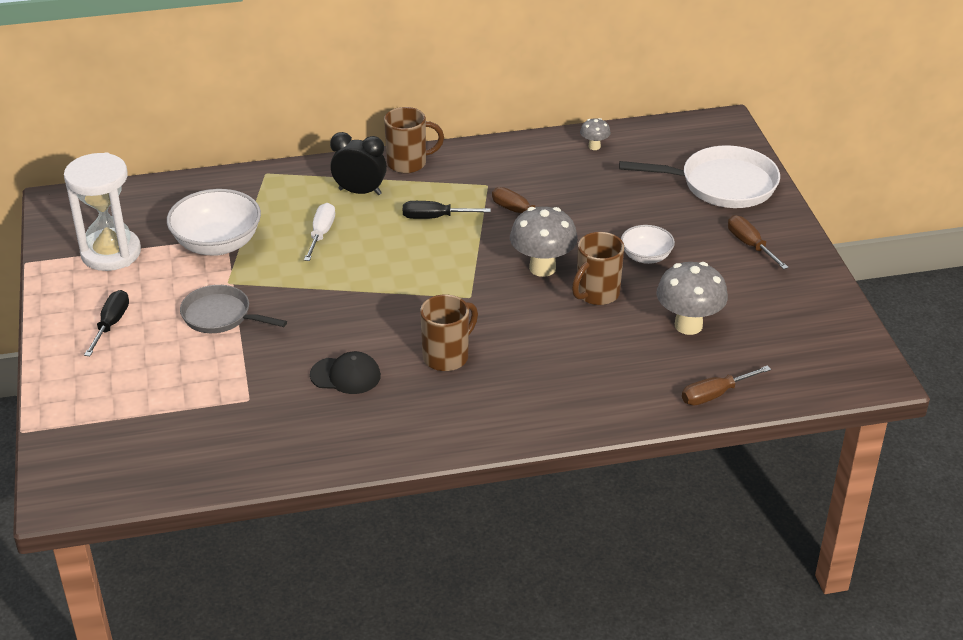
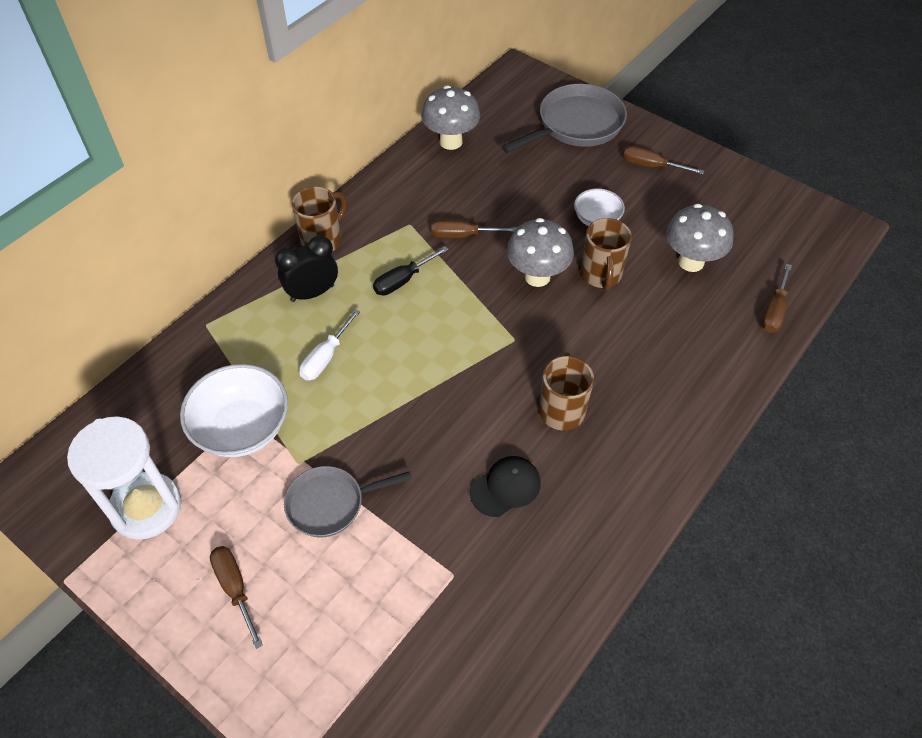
camera: 40 degrees left, 15 degrees up
black screwdriver [84,290,129,356] -> brown screwdriver [210,546,263,649]
white screwdriver [304,203,335,261] -> white screwdriver turned 120 degrees counterclockwise [299,309,360,381]
grey mushroom [580,118,611,150] -> grey mushroom [421,85,480,150], size x2.00
white pan [619,145,780,208] -> grey pan [501,84,627,153]

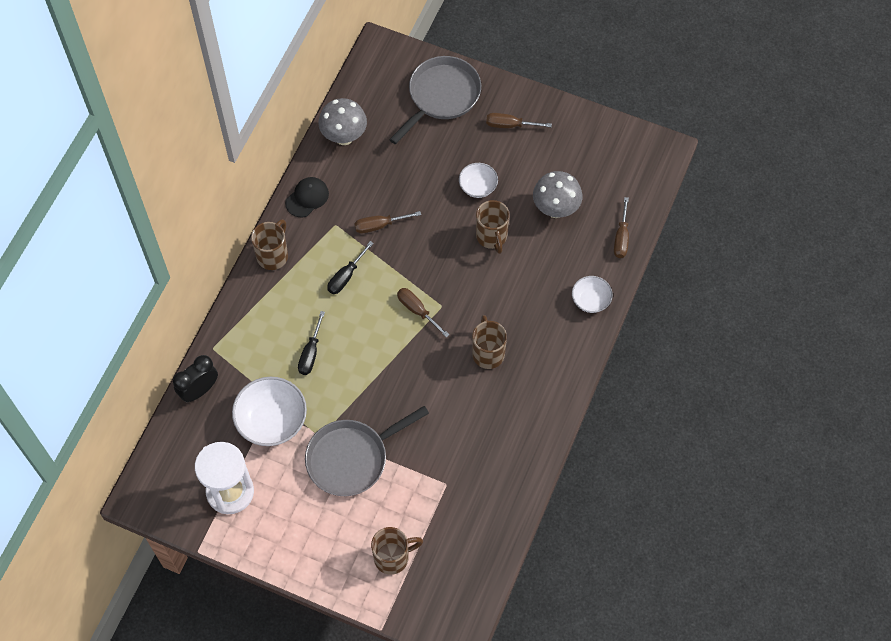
camera: 15 degrees left, 10 degrees up
brown screwdriver [210,546,263,649] -> brown screwdriver moved to [397,288,450,338]
black clock [275,236,338,302] -> black clock moved to [173,355,218,402]
grey pan [284,466,412,537] -> grey pan [305,406,429,496], size x1.54
white screwdriver [299,309,360,381] -> black screwdriver [298,311,325,375]
black cap [470,456,541,517] -> black cap moved to [285,177,329,217]
grey mushroom [507,218,574,287] -> none
none -> brown mug [371,527,423,575]
none -> white bowl [572,276,613,313]

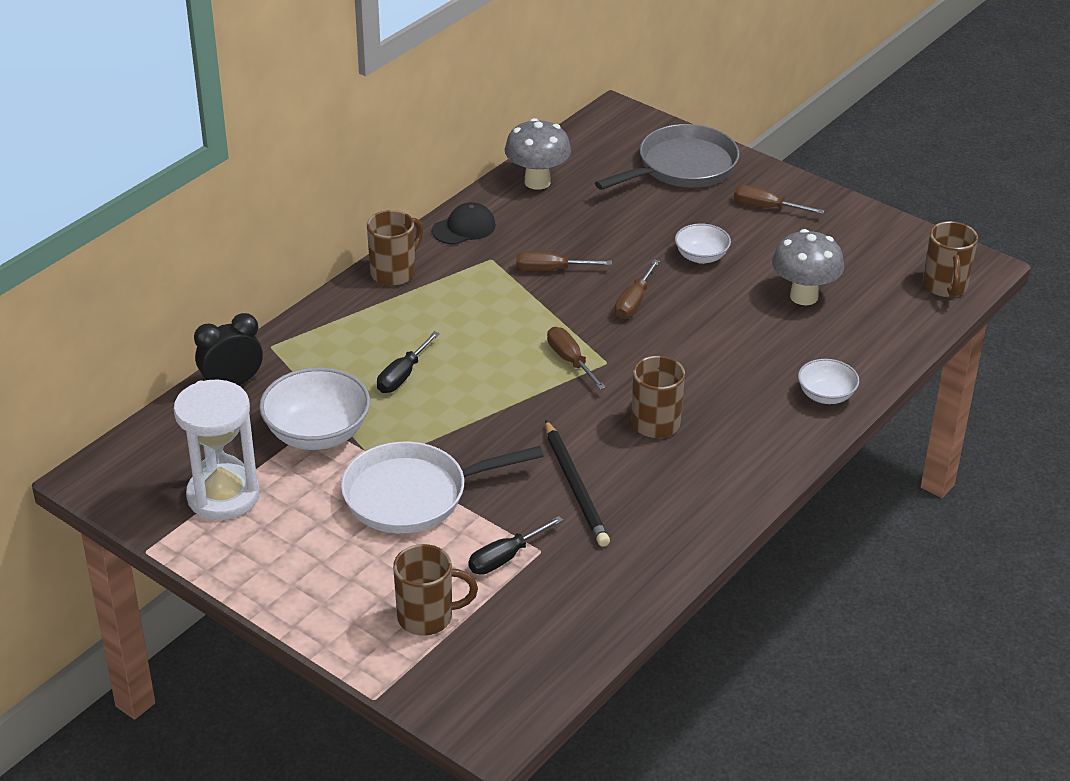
camera: 15 degrees right, 25 degrees down
grey pan [305,406,429,496] -> white pan [341,442,544,533]
black screwdriver [327,241,374,294] -> black screwdriver moved to [468,516,563,575]
brown mug [476,200,510,254] -> brown mug moved to [923,221,978,297]
brown screwdriver [614,197,629,258] -> brown screwdriver moved to [615,259,660,319]
none -> black pencil [545,420,610,547]

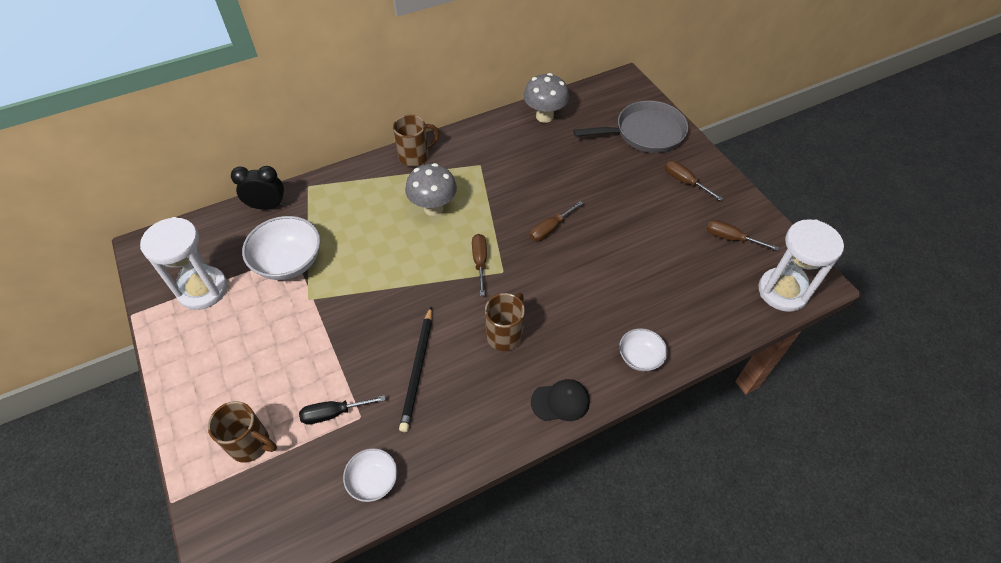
camera: 25 degrees right, 15 degrees up
white pan [341,442,544,533] -> none
black screwdriver [377,331,440,393] -> none
black cap [432,202,496,245] -> black cap moved to [531,379,590,421]
brown screwdriver [516,251,612,271] -> brown screwdriver moved to [707,220,779,251]
white bowl [675,224,731,264] -> white bowl moved to [343,448,397,502]
grey mushroom [772,229,844,305] -> grey mushroom moved to [405,163,457,216]
brown mug [923,221,978,297] -> white hourglass [758,219,844,312]

